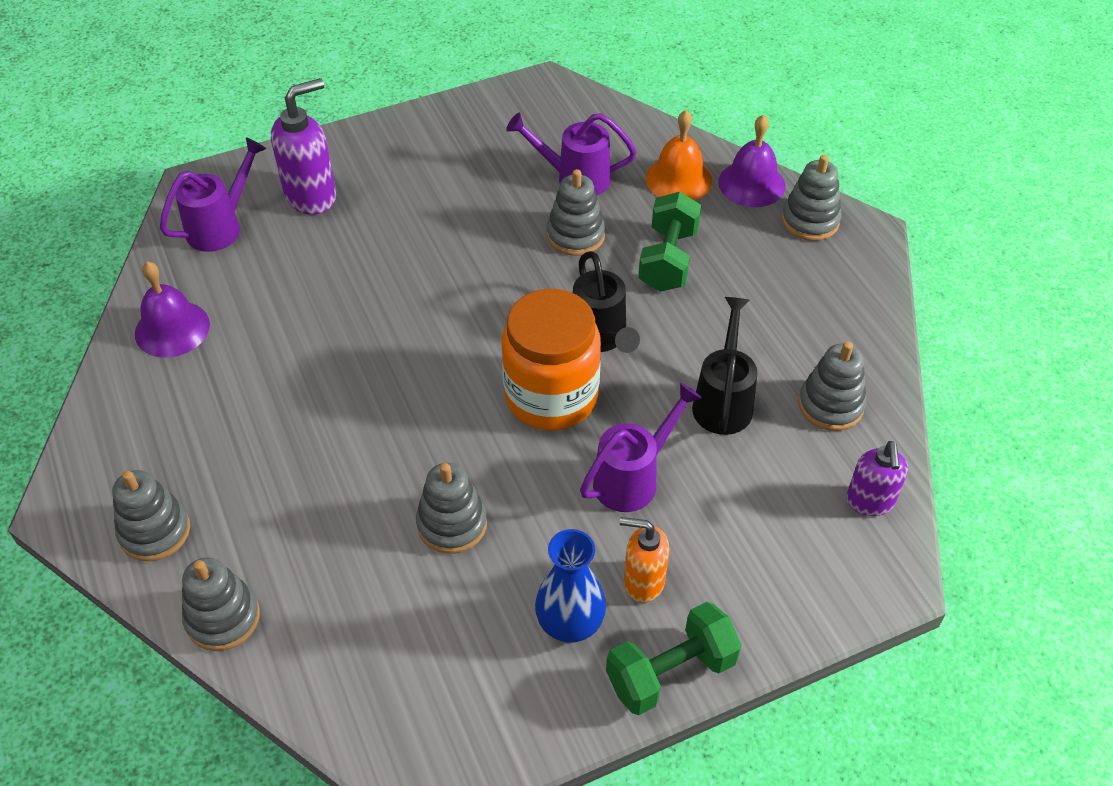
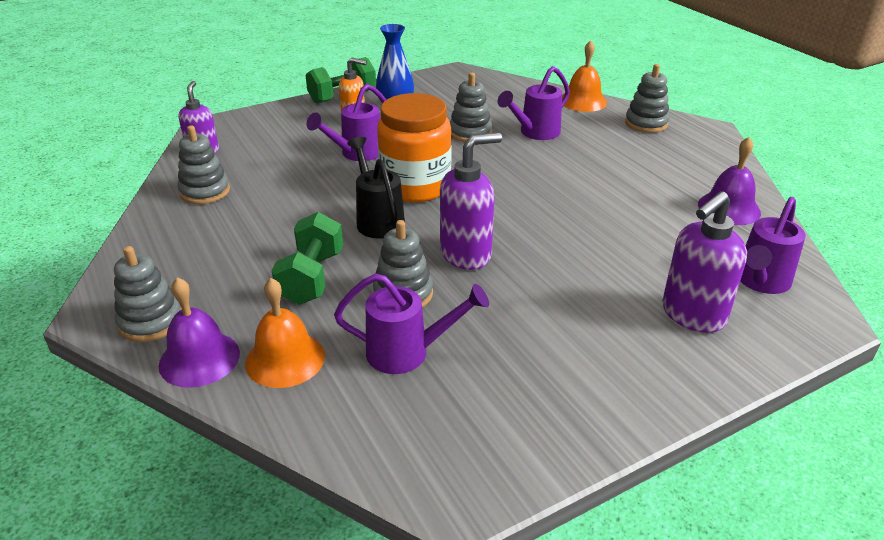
camera: 175 degrees right, 15 degrees down
grey stacking toy [182,557,260,651] -> orange bell [562,40,607,112]
black watering can [692,297,757,435] -> none
none -> purple soap dispenser [440,132,502,270]
none -> purple watering can [498,66,570,140]

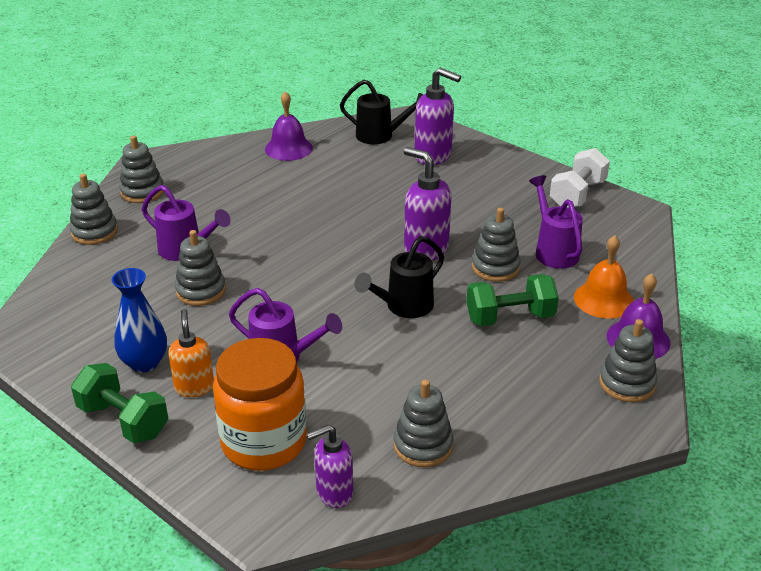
camera: 110 degrees left, 0 degrees up
orange jar [377,93,452,202] -> orange jar moved to [213,338,307,470]
orange bell [562,40,607,112] -> grey stacking toy [69,174,118,245]
purple watering can [740,197,806,294] -> black watering can [340,80,423,144]
none -> white dumbbell [550,148,610,208]

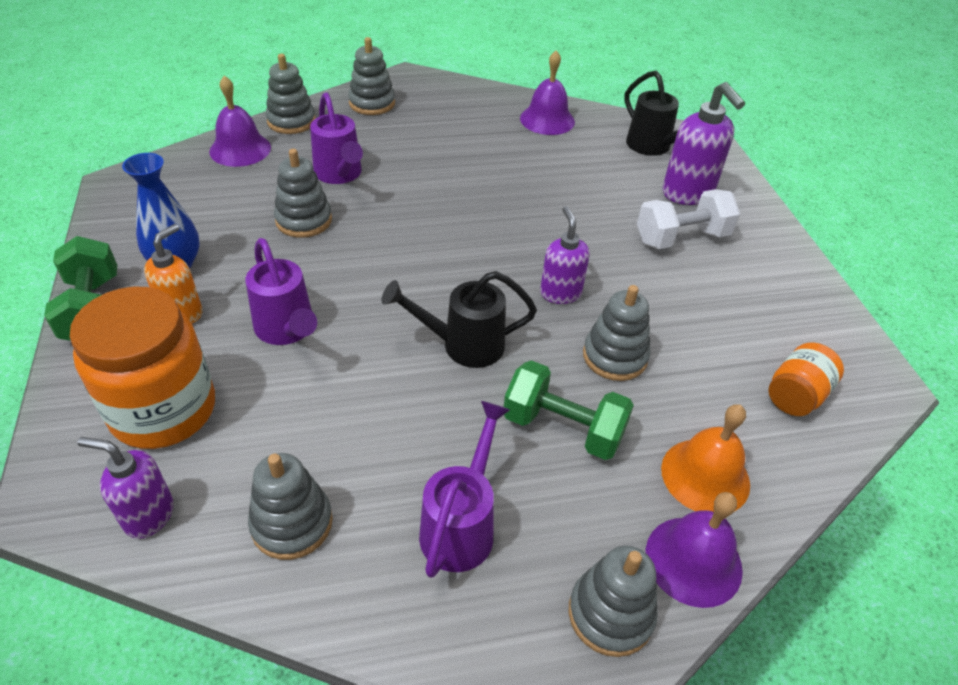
camera: 35 degrees right, 10 degrees up
purple soap dispenser [404,147,451,261] -> purple soap dispenser [540,206,590,304], size x0.66
purple watering can [529,175,583,269] -> purple watering can moved to [419,401,510,578]
white dumbbell [550,148,610,208] -> white dumbbell moved to [637,189,740,249]
none -> purple bell [209,76,271,167]
none -> orange jar [768,343,844,416]

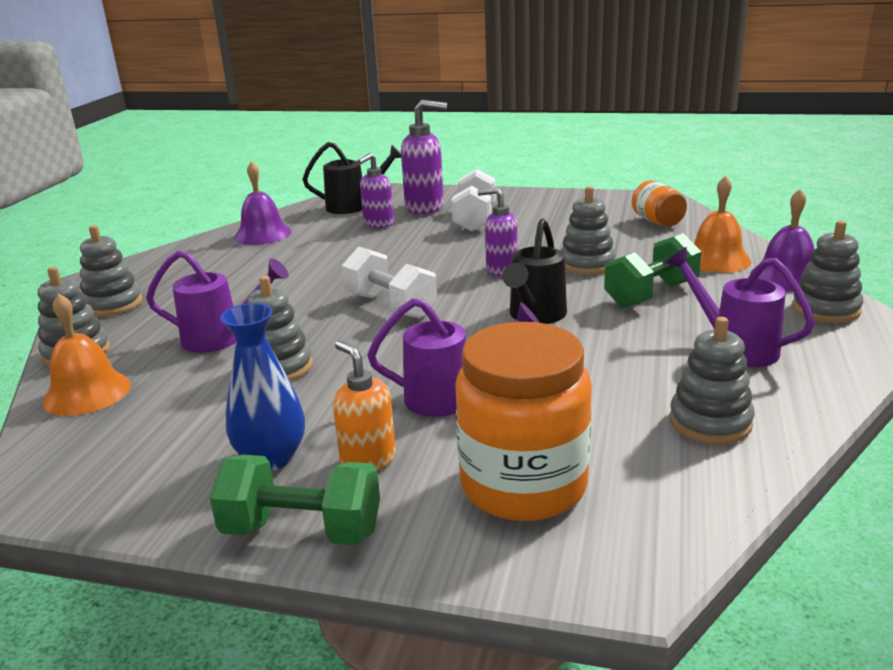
camera: 60 degrees left, 20 degrees down
purple soap dispenser [77,437,174,539] -> purple soap dispenser moved to [357,153,394,228]
purple bell [209,76,271,167] -> orange bell [42,293,131,416]
none -> white dumbbell [342,247,437,319]

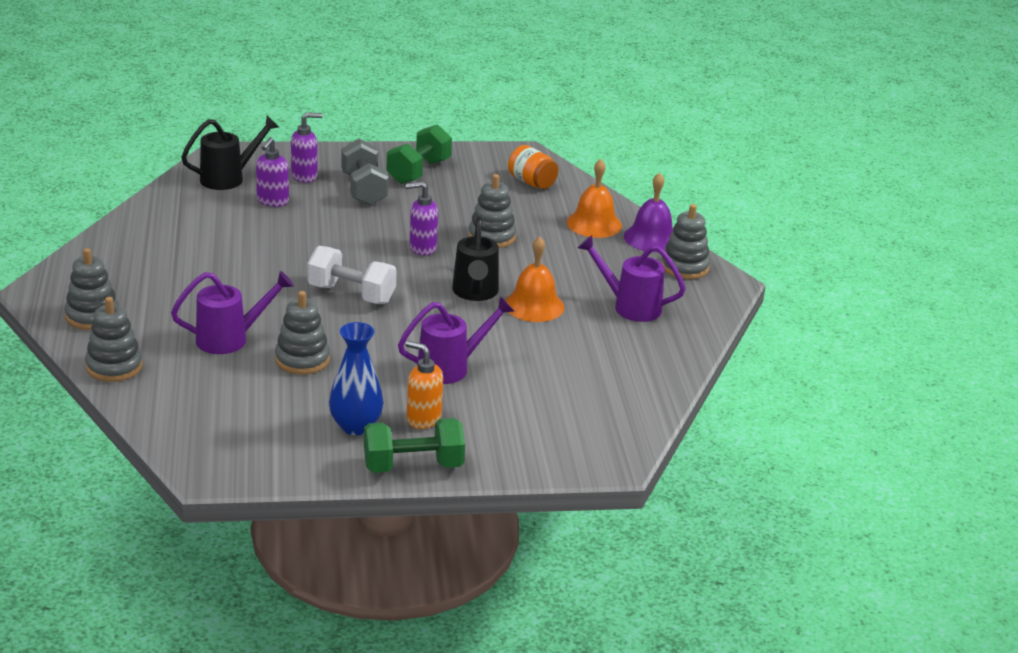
camera: 25 degrees left, 5 degrees up
orange bell [42,293,131,416] -> orange bell moved to [505,236,564,322]
purple bell [234,161,292,245] -> none
purple soap dispenser [401,100,447,214] -> purple soap dispenser [291,112,322,183], size x0.66
white dumbbell [451,169,496,232] -> grey dumbbell [341,139,389,206]
orange jar [455,322,592,521] -> none
green dumbbell [604,233,702,308] -> green dumbbell moved to [386,124,452,184]
grey stacking toy [669,317,755,445] -> none

